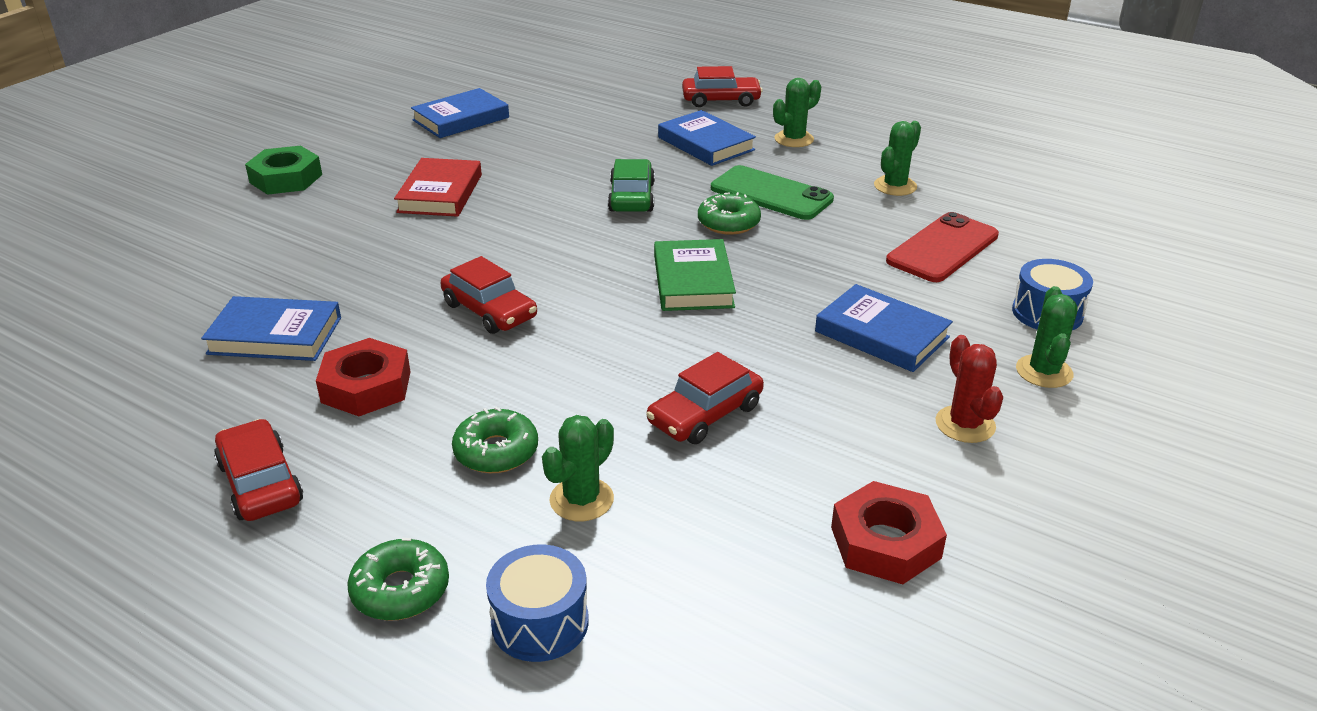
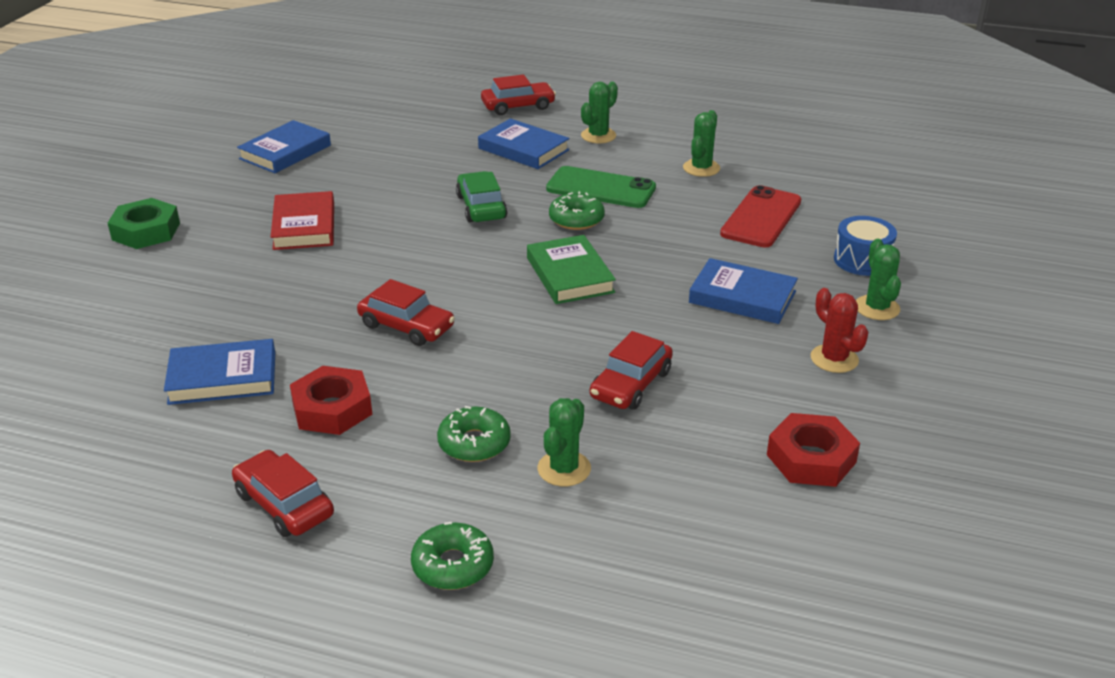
camera: 15 degrees left, 0 degrees up
blue drum [486,544,589,662] -> none

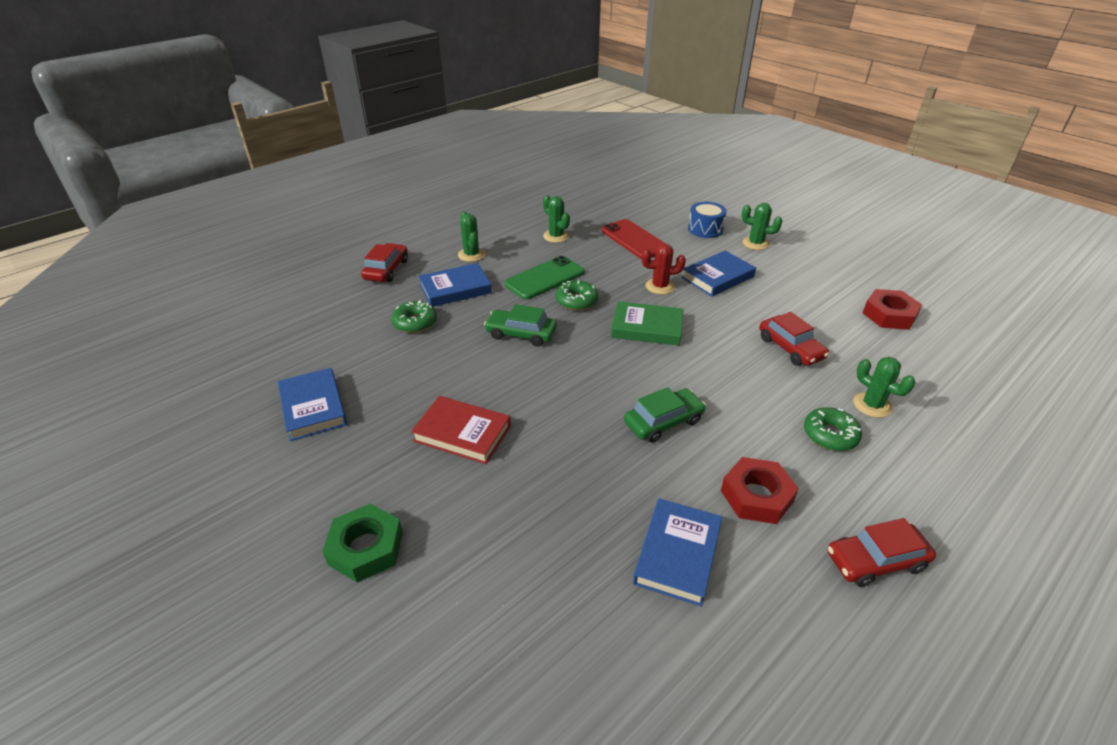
camera: 60 degrees left, 5 degrees up
red car [357,279,455,346] -> green car [624,387,706,443]
green donut [411,522,494,590] -> green donut moved to [391,300,437,333]
red cactus [811,288,869,373] -> red cactus moved to [642,243,686,295]

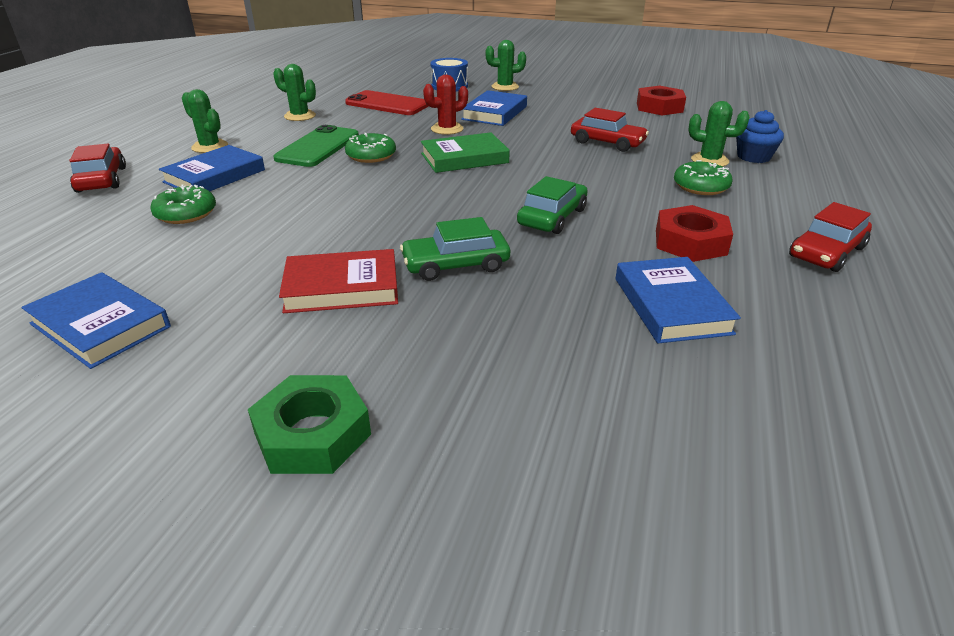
camera: 30 degrees left, 5 degrees down
green car [484,304,557,347] -> green car moved to [400,217,510,281]
none -> blue cupcake [736,110,784,163]

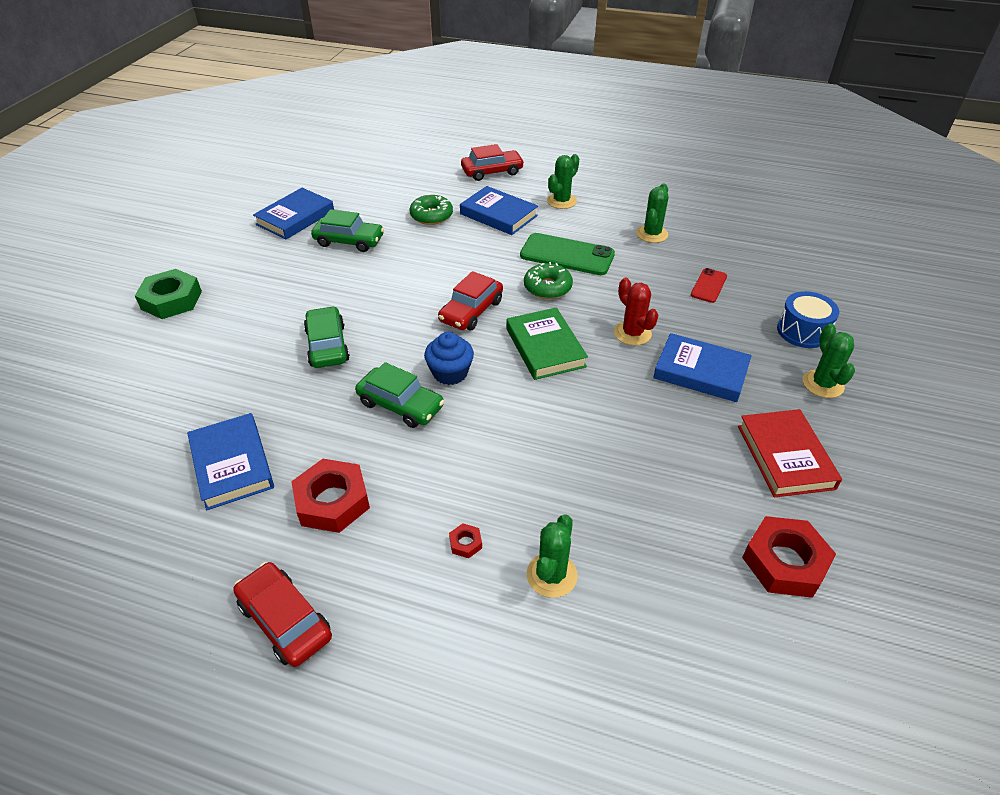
camera: 90 degrees right, 10 degrees up
red book [279,249,398,313] -> red book moved to [738,409,842,498]
red phone [345,90,429,115] -> red phone [691,268,727,303], size x0.54
red car [571,108,649,152] -> red car moved to [438,271,503,330]
blue book [616,257,741,343] -> blue book turned 75 degrees clockwise [187,413,274,510]
green donut [674,160,733,195] -> red nut [449,523,482,558]
blue cupcake [736,110,784,163] -> blue cupcake moved to [424,332,474,385]
none -> green car [311,209,384,252]

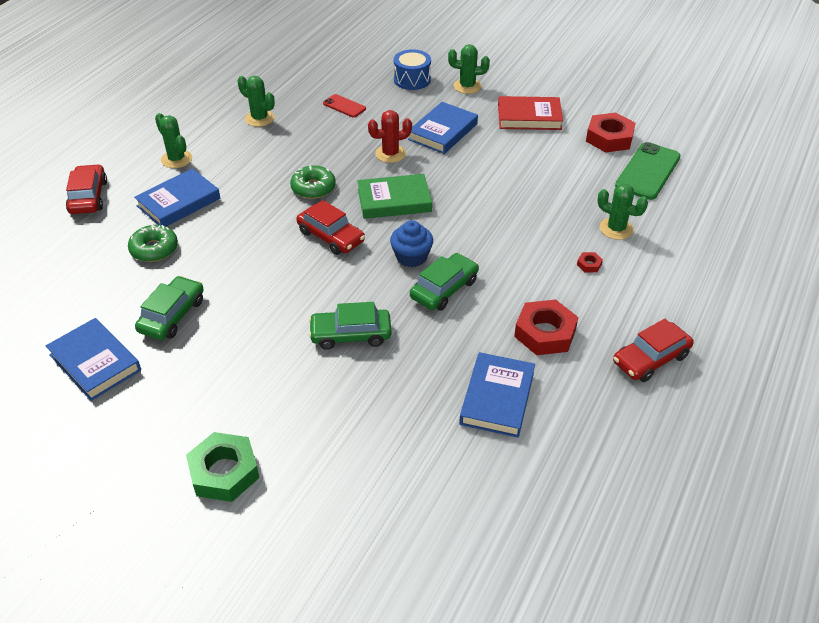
camera: 80 degrees left, 0 degrees up
blue book [187,413,274,510] -> blue book turned 60 degrees counterclockwise [459,352,535,438]
green phone [520,233,615,275] -> green phone moved to [615,142,681,200]

